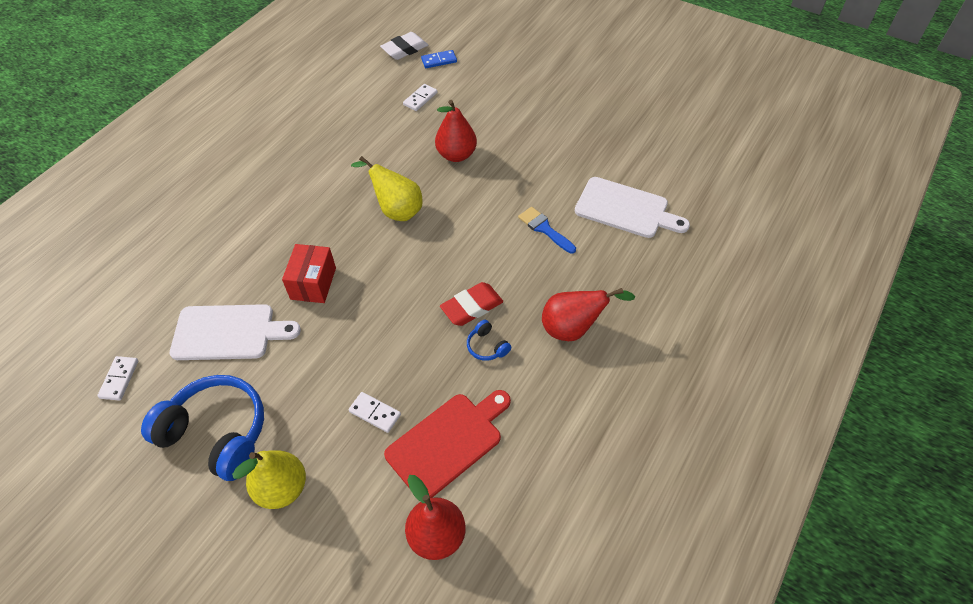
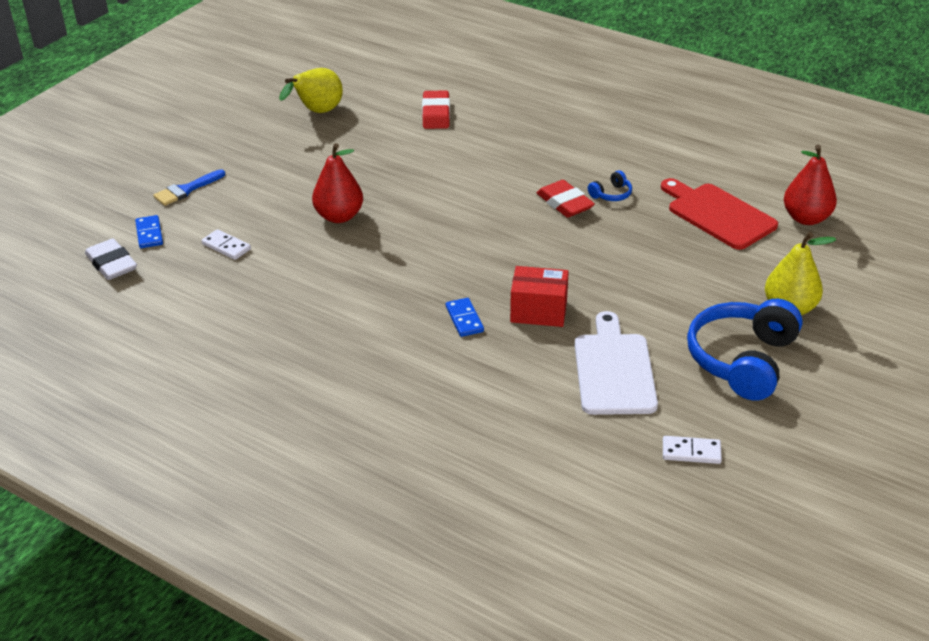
camera: 90 degrees left, 15 degrees down
white domino [348,392,401,433] -> none
yellow pear [351,156,423,221] -> yellow pear moved to [279,68,343,113]
blue brush [518,207,576,254] -> blue brush moved to [153,169,225,206]
red pear [542,288,635,341] -> none
white cutting board [575,177,690,238] -> red eraser [422,90,450,129]
none -> blue domino [446,298,484,337]

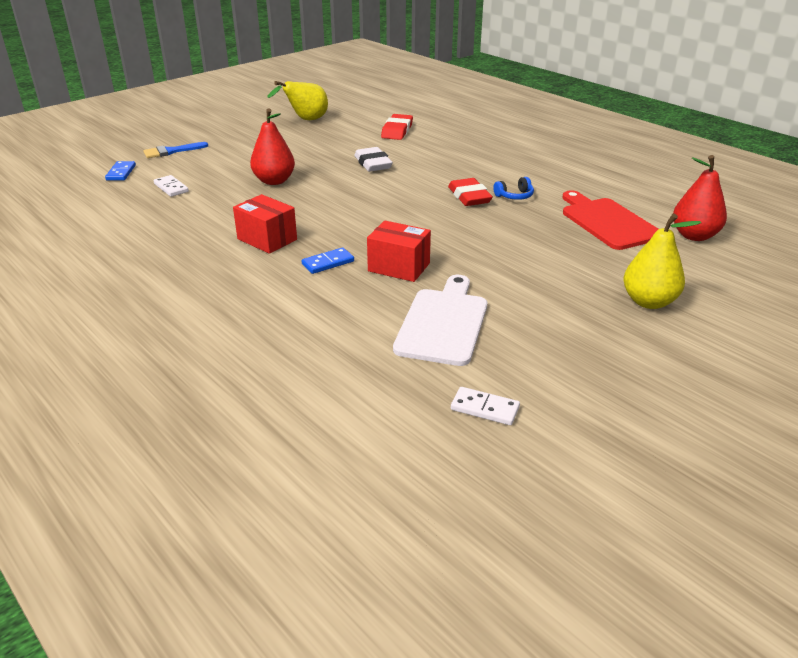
camera: 15 degrees right, 5 degrees down
white eraser [85,238,137,280] -> white eraser moved to [354,147,393,172]
blue domino [446,298,484,337] -> blue domino turned 60 degrees clockwise [302,247,354,274]
blue headphones [687,299,803,400] -> none
none -> red box [233,194,297,254]

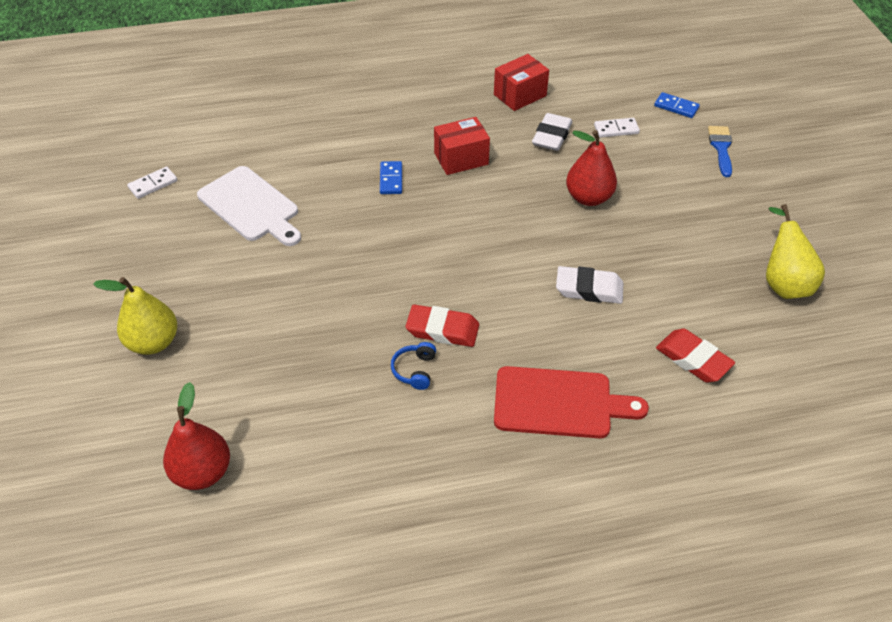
camera: 120 degrees right, 15 degrees up
red box [367,221,431,282] -> red box moved to [494,54,549,111]
red cutting board [562,190,658,250] -> red cutting board moved to [494,366,649,438]
none -> white eraser [532,113,573,151]

